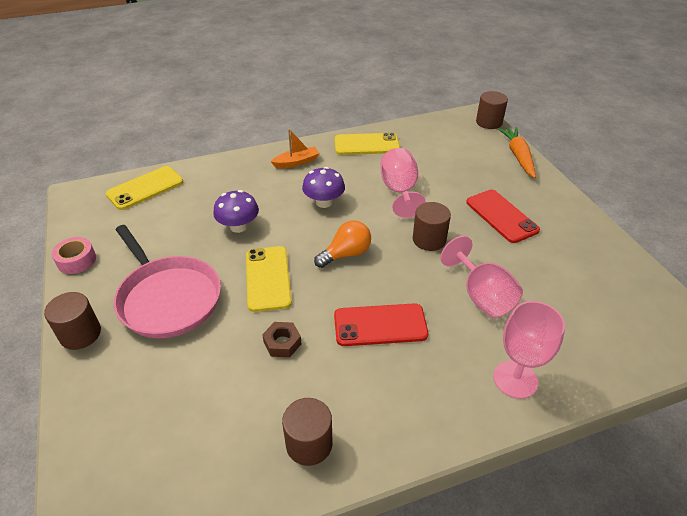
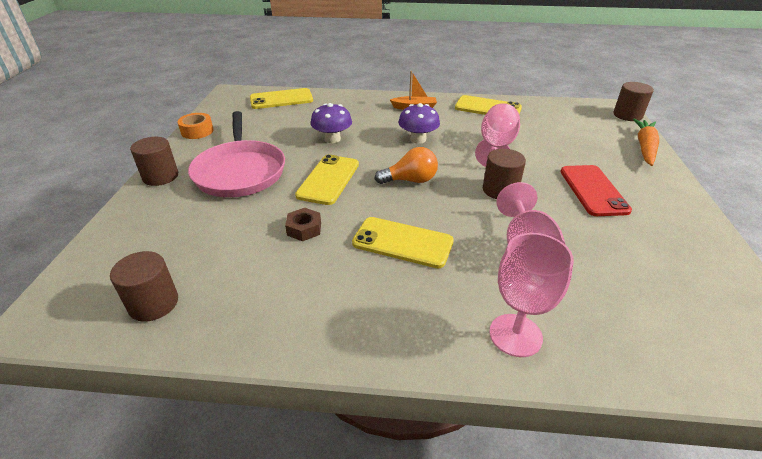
camera: 25 degrees right, 5 degrees down
pink tape [52,237,96,274] -> orange tape [178,113,213,139]
brown cylinder [282,398,333,466] -> brown cylinder moved to [110,251,178,322]
red phone [334,303,428,346] -> yellow phone [352,217,454,268]

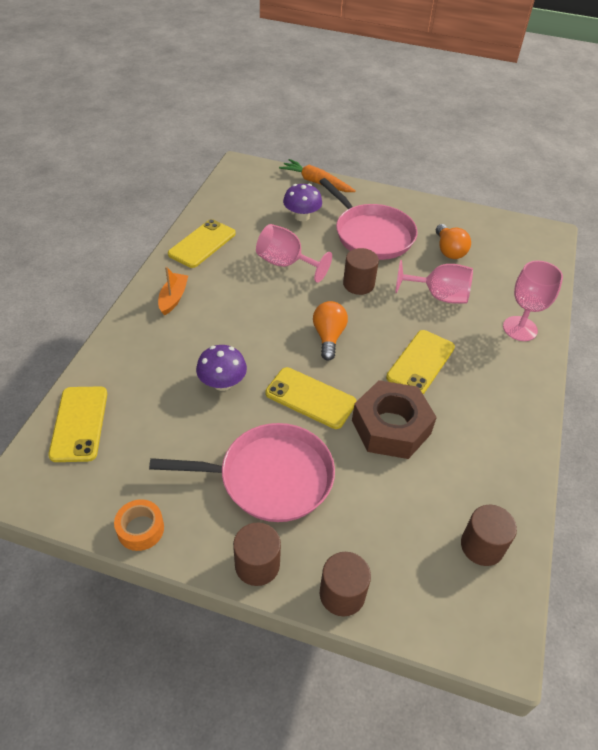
camera: 80 degrees left, 10 degrees up
brown nut [285,208,321,241] -> brown nut [352,380,437,459], size x2.21
purple mushroom [398,103,440,144] -> purple mushroom moved to [283,184,322,221]
red phone [560,165,632,216] -> pink pan [319,178,418,260]
brown cylinder [613,82,654,121] -> brown cylinder moved to [320,552,371,616]
none -> orange light bulb [436,224,471,259]

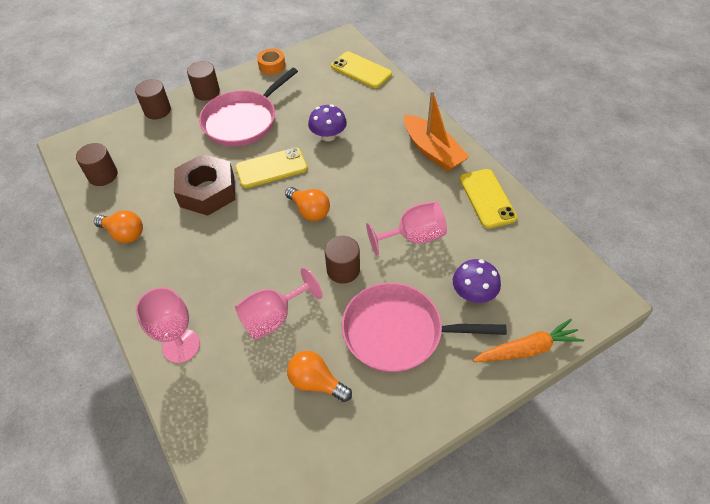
camera: 135 degrees right, 5 degrees up
orange boat [158,266,188,315] -> orange boat [404,90,469,172], size x1.71
yellow phone [386,330,455,394] -> none
none -> orange light bulb [94,210,143,243]

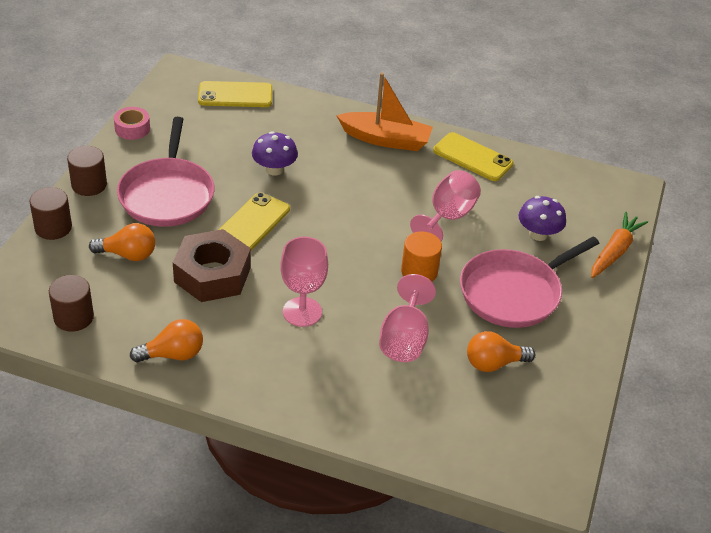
camera: 45 degrees left, 10 degrees down
pink goblet [136,287,200,363] -> pink goblet moved to [280,237,328,327]
orange tape [257,49,285,75] -> pink tape [114,107,150,140]
orange light bulb [285,187,330,221] -> orange light bulb moved to [89,223,155,261]
brown cylinder [325,236,360,284] -> orange cylinder [401,231,442,282]

